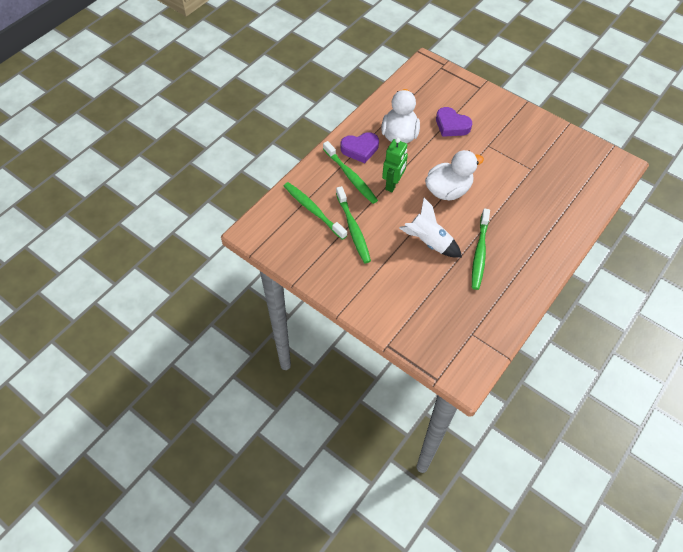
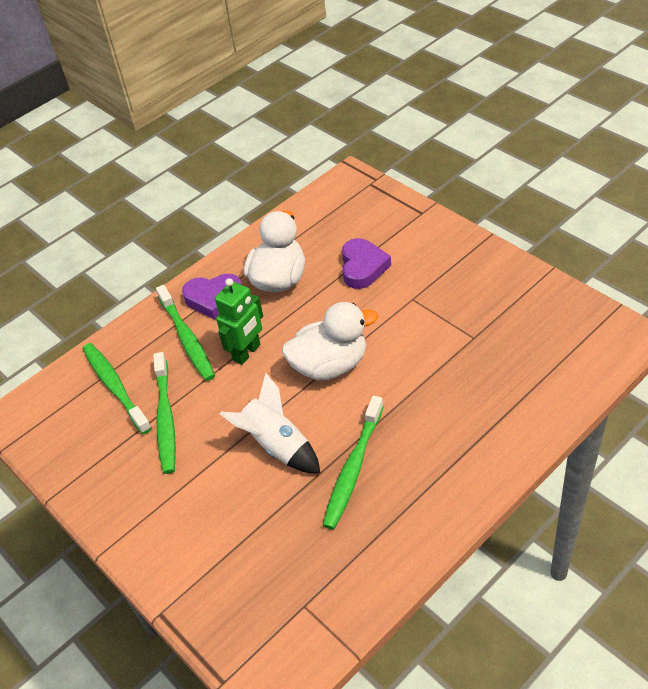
camera: 15 degrees right, 10 degrees down
purple heart [436,107,472,137] -> purple heart turned 135 degrees counterclockwise [342,238,391,289]

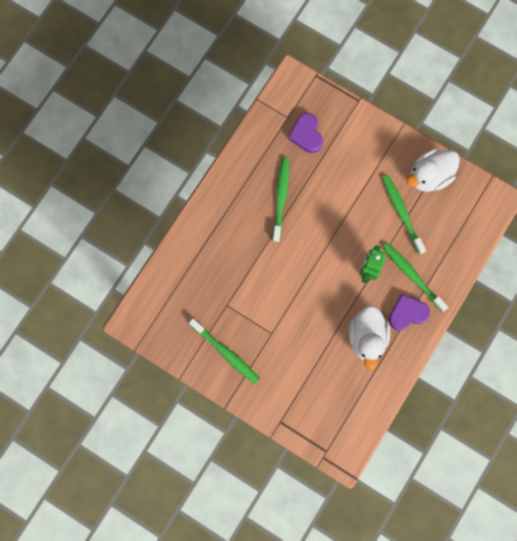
camera: 160 degrees right, 30 degrees up
green toothbrush [83,343,152,434] -> green toothbrush moved to [189,319,260,384]
white rocket [220,373,321,474] -> none
white duck [282,302,378,380] -> white duck moved to [407,149,460,192]
purple heart [342,238,391,289] -> purple heart moved to [288,113,323,153]

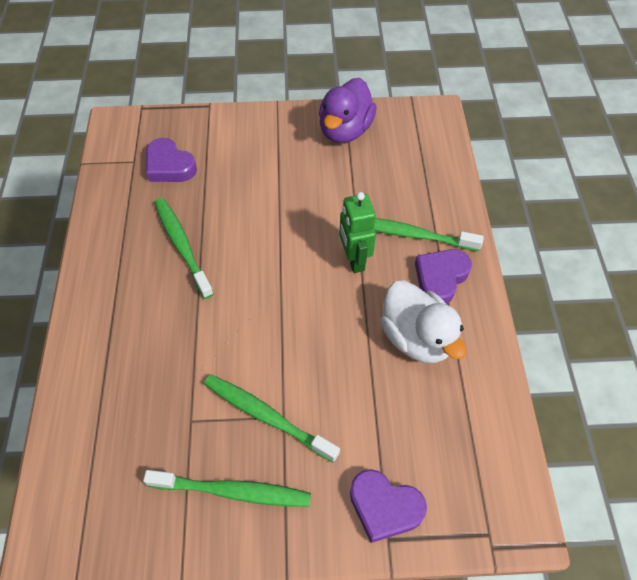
camera: 35 degrees left, 20 degrees down
green toothbrush [382,175,426,255] -> green toothbrush moved to [204,374,340,463]
white duck [407,149,460,192] -> purple duck [319,78,377,143]
none -> purple heart [350,469,427,543]

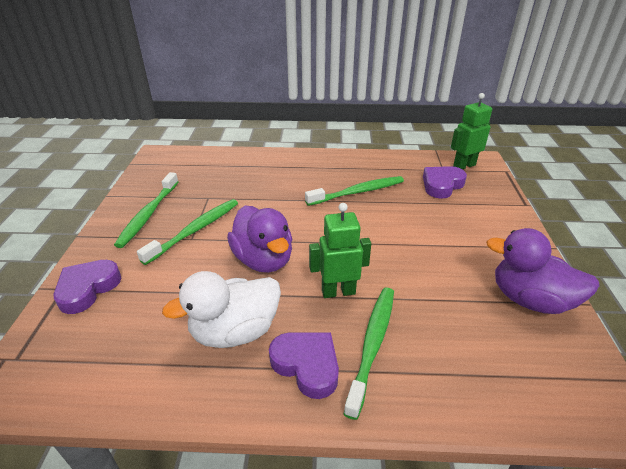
camera: 95 degrees right, 20 degrees down
none -> purple duck [227,206,292,273]
none -> green robot [451,93,492,169]

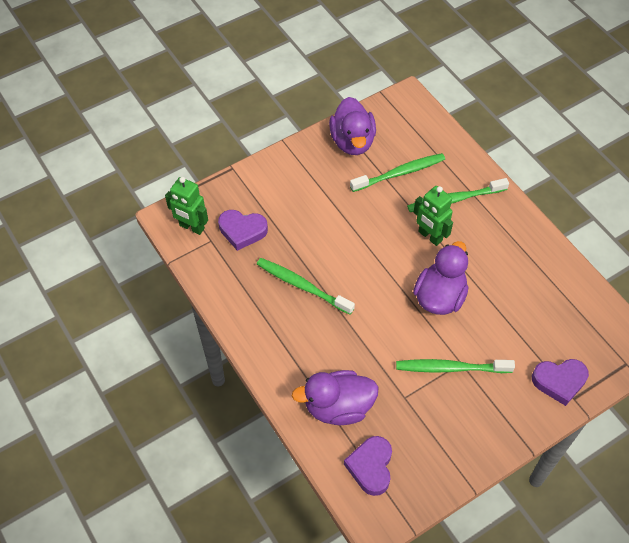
camera: 125 degrees left, 20 degrees up
green toothbrush [114,172,179,248] -> green toothbrush moved to [350,153,445,192]
white duck [162,271,281,348] -> none
purple heart [269,332,339,399] -> purple heart moved to [344,436,392,496]
none -> purple duck [292,370,379,425]

